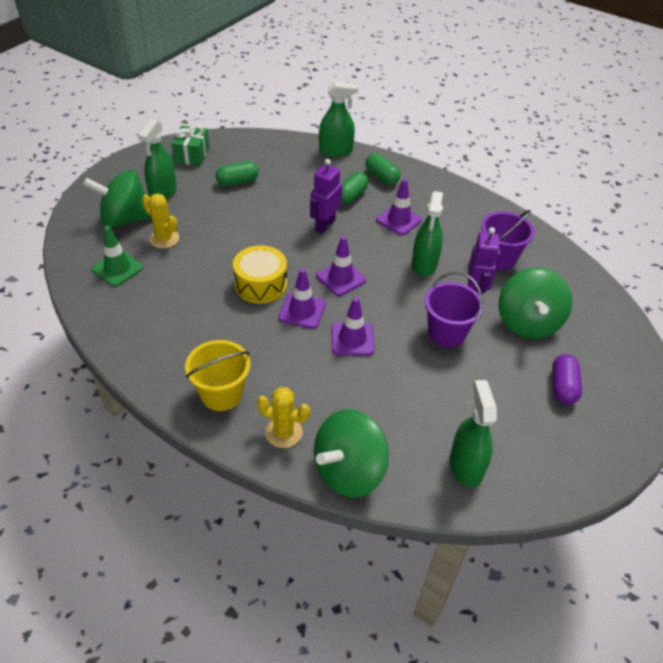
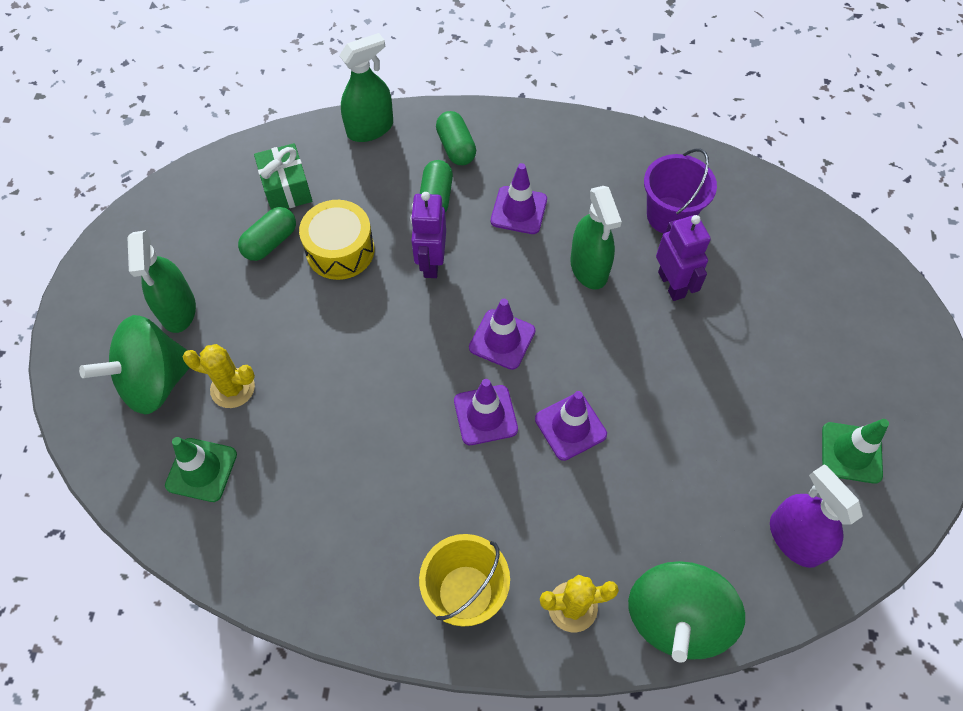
camera: 25 degrees left, 15 degrees up
green gift [172,125,209,166] -> green gift moved to [254,143,312,209]
yellow drum [233,245,287,304] -> yellow drum moved to [299,200,374,280]
green capsule [365,153,400,185] -> green capsule turned 45 degrees clockwise [436,111,476,165]
purple bucket [425,272,484,347] -> none
green spray bottle [450,380,497,488] -> purple spray bottle [770,464,863,568]
green spinning top [499,268,572,339] -> none
purple capsule [552,354,582,404] -> none
none -> green traffic cone [822,419,889,484]

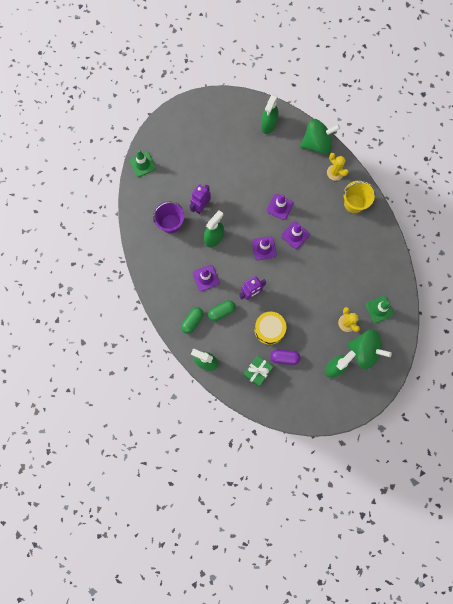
camera: 125 degrees left, 15 degrees up
green capsule [238,207,296,261] -> purple capsule [270,350,300,365]
purple spray bottle [770,464,863,568] -> green spray bottle [261,94,279,134]
green traffic cone [822,419,889,484] -> green traffic cone moved to [130,150,156,177]

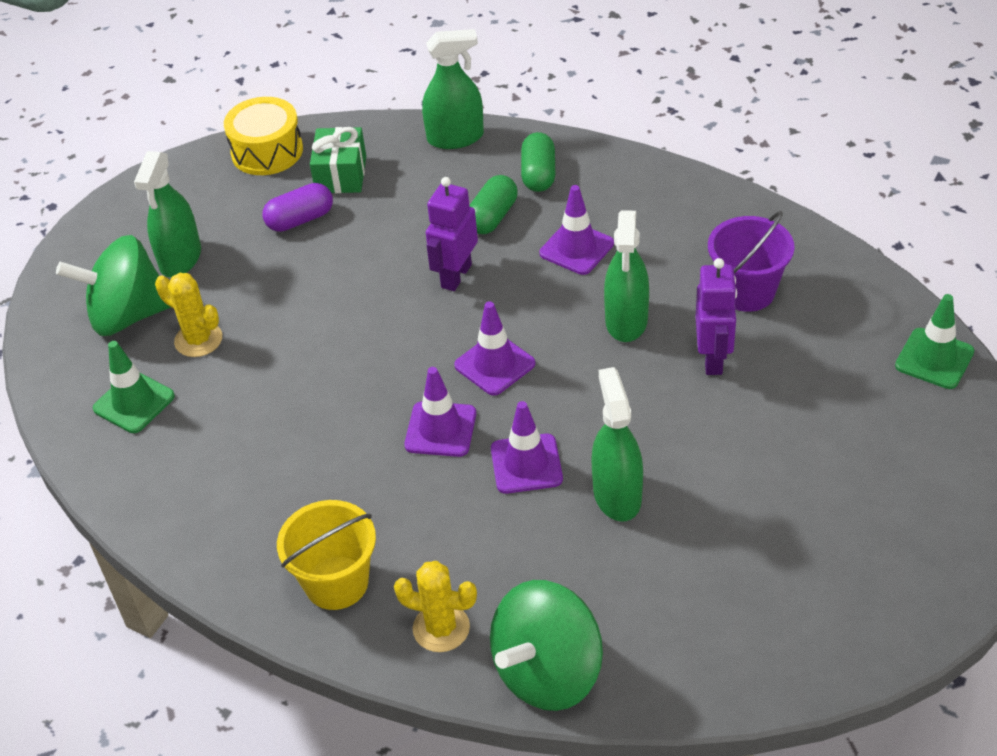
camera: 150 degrees right, 30 degrees down
yellow drum [254,312,286,345] -> yellow drum moved to [224,97,303,175]
green spray bottle [261,94,279,134] -> green spray bottle moved to [592,367,643,522]

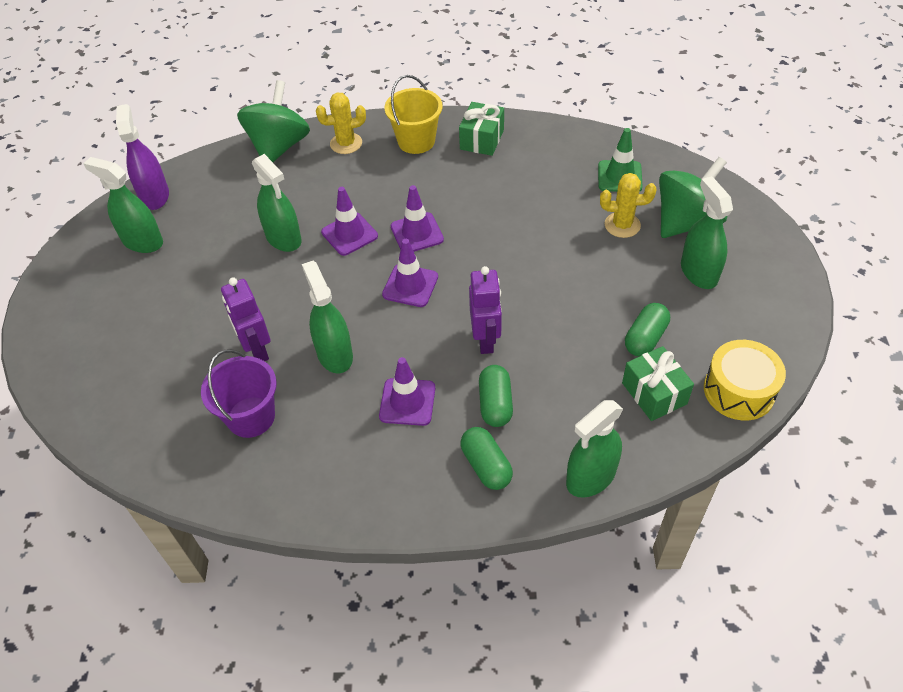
camera: 150 degrees right, 5 degrees up
purple capsule [262,183,333,232] -> green capsule [625,303,670,356]
green traffic cone [895,294,974,389] -> none
none -> green spray bottle [83,157,163,253]
none -> purple spray bottle [116,104,169,210]
none -> green gift [459,102,504,156]

